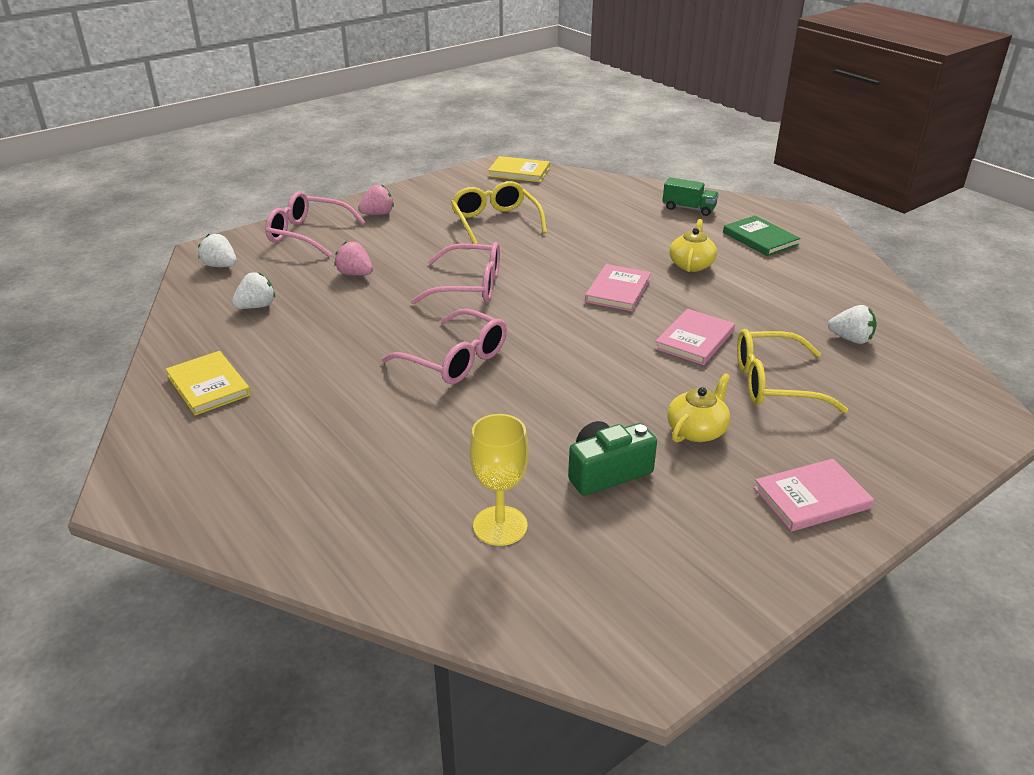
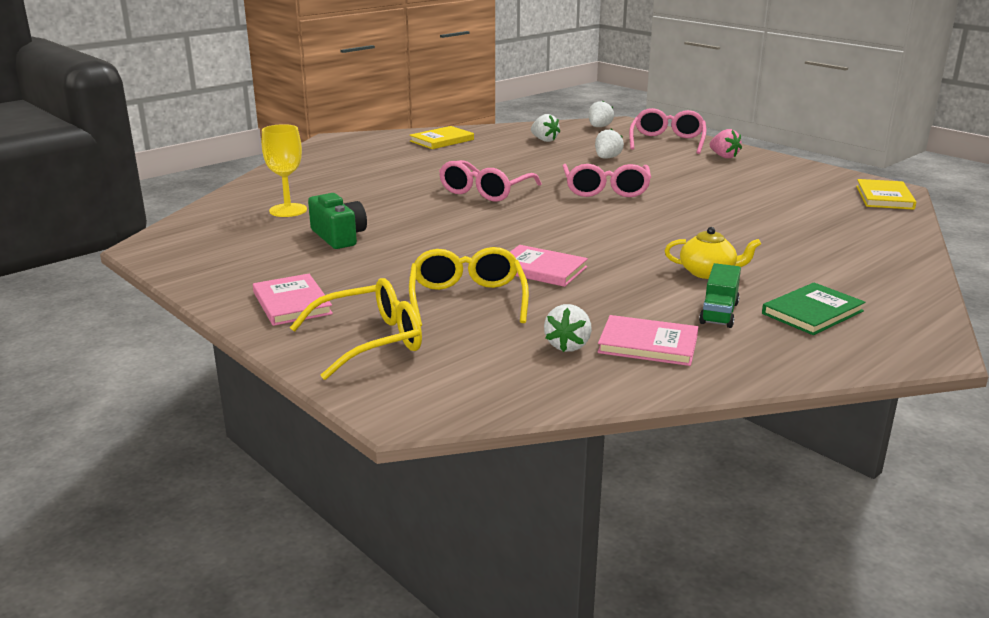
camera: 85 degrees right, 10 degrees down
pink strawberry [334,242,373,275] -> white strawberry [595,129,624,158]
yellow glasses [451,181,547,244] -> yellow glasses moved to [290,278,422,380]
pink book [585,264,651,311] -> pink book moved to [598,315,698,366]
green truck [663,177,719,216] -> green truck moved to [699,263,741,328]
yellow teapot [667,373,730,443] -> none

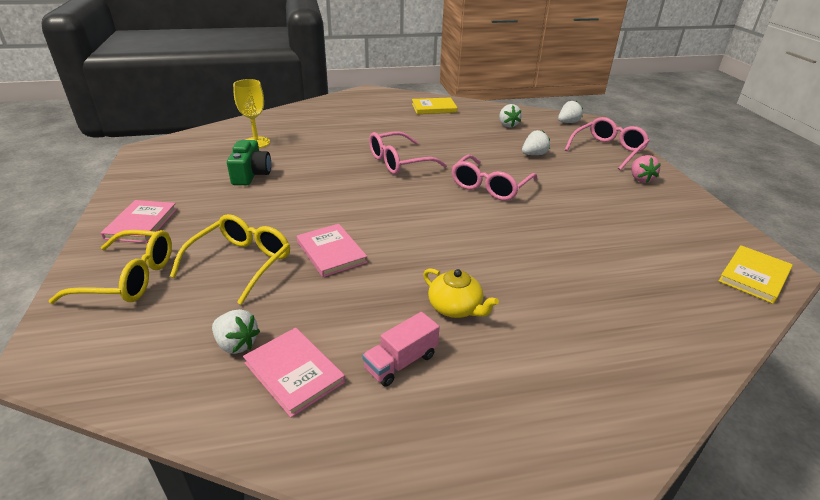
camera: 30 degrees right, 10 degrees up
white strawberry [544,304,592,352] -> white strawberry turned 105 degrees counterclockwise [212,309,260,354]
green truck [699,263,741,328] -> pink truck [362,312,440,387]
green book [762,283,865,335] -> none

